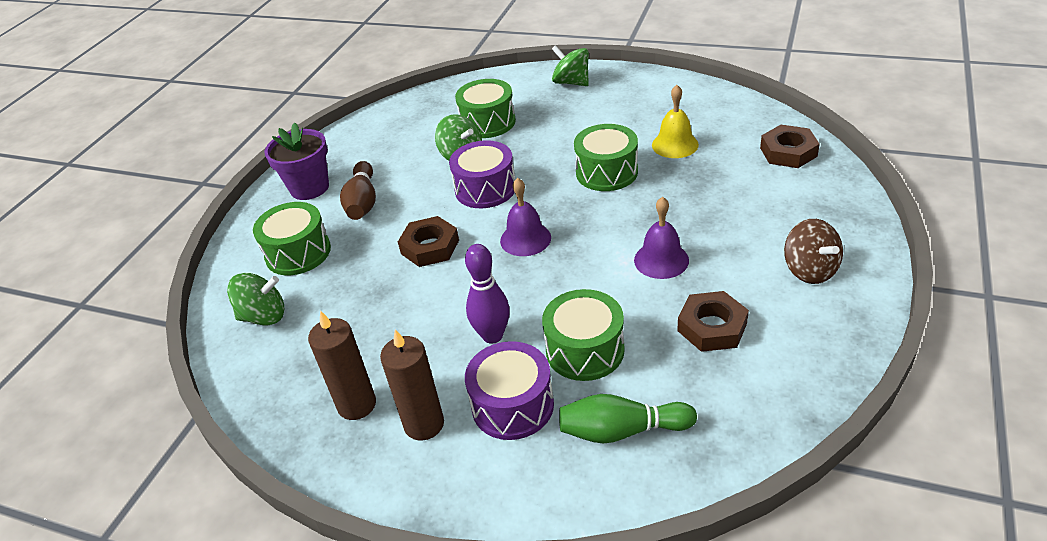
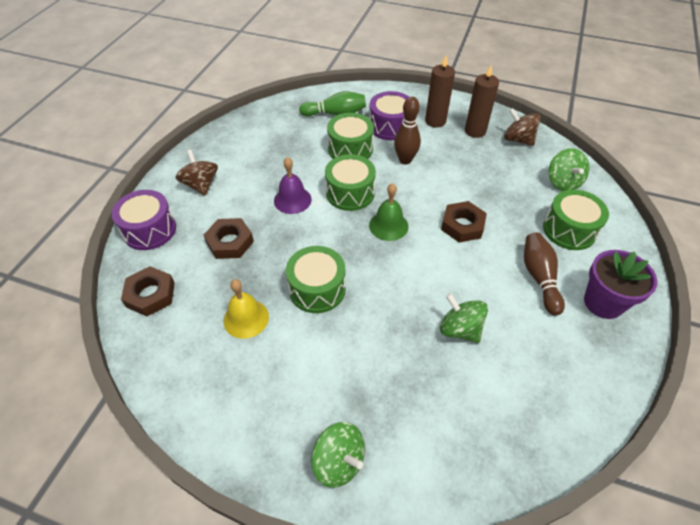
camera: 175 degrees right, 10 degrees up
green spinning top [227,273,284,325] -> green spinning top turned 90 degrees counterclockwise [548,148,590,191]
purple drum [449,140,515,208] -> purple drum moved to [111,190,176,250]
green drum [455,79,516,138] -> green drum moved to [325,154,376,211]
purple bowling pin [465,244,510,344] -> brown bowling pin [394,97,421,164]
purple bell [500,178,551,256] -> green bell [369,183,408,241]
brown nut [677,291,749,352] -> brown nut moved to [204,218,254,259]
none -> brown spinning top [504,108,541,146]

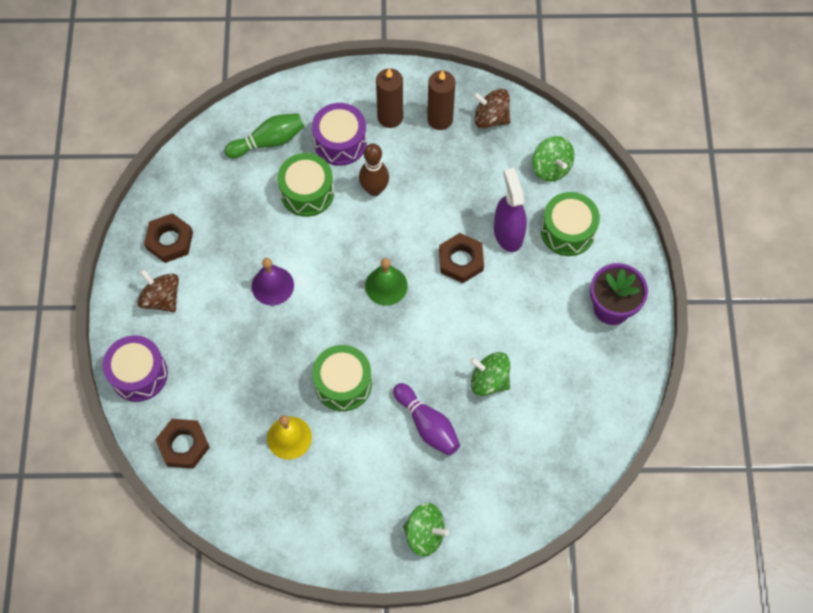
camera: 20 degrees left, 15 degrees up
brown nut [204,218,254,259] -> brown nut moved to [144,213,193,263]
green drum [325,154,376,211] -> none
brown bowling pin [524,232,565,315] -> none
none -> purple bowling pin [393,383,460,455]
none -> purple spray bottle [494,168,527,252]

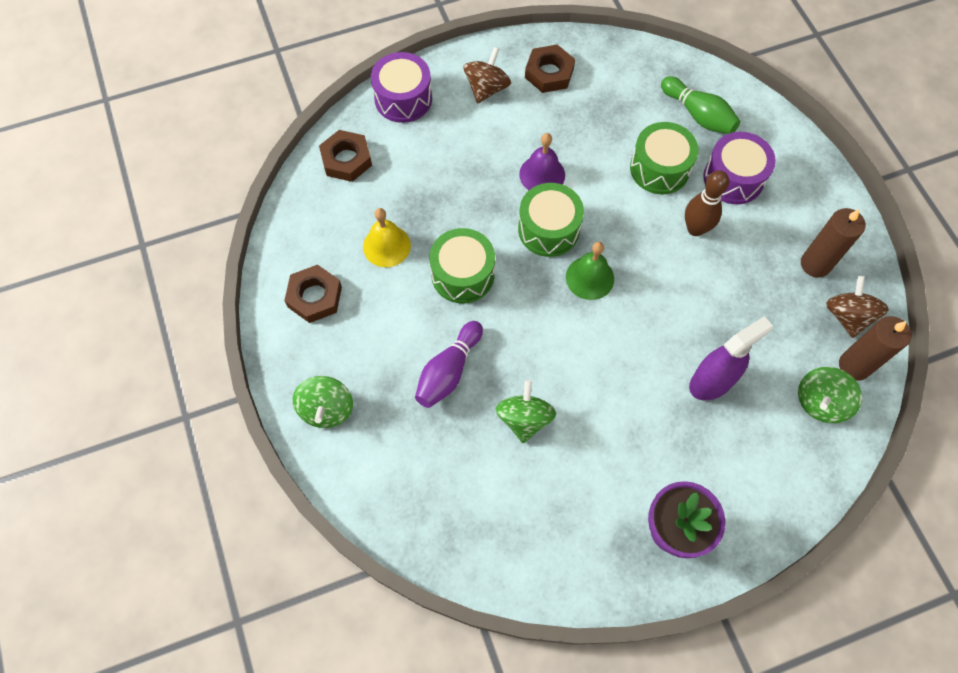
camera: 70 degrees right, 0 degrees up
brown candle [376,68,403,128] -> brown candle moved to [839,316,912,381]
brown nut [439,233,484,283] -> brown nut moved to [284,265,342,323]
green drum [541,192,600,256] -> green drum moved to [518,183,584,257]

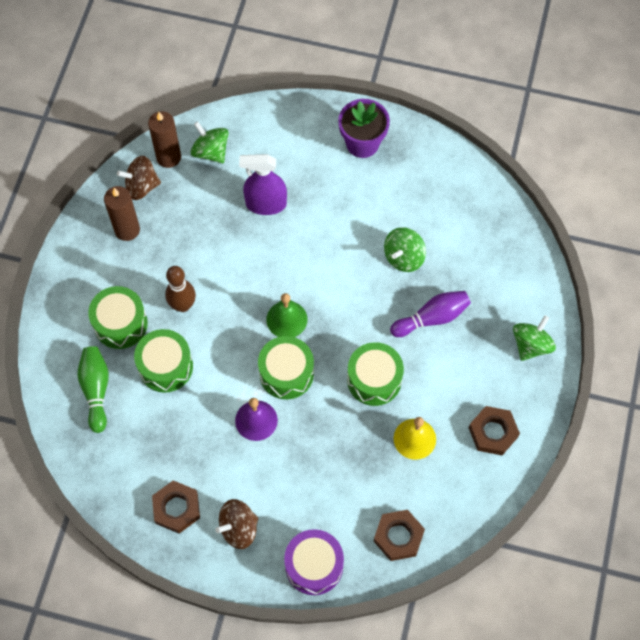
camera: 145 degrees left, 0 degrees up
purple drum [703,132,776,204] -> green drum [88,286,148,349]
green spinning top [798,367,862,423] -> green spinning top turned 120 degrees counterclockwise [190,121,229,163]
brown spinning top [826,276,889,338] -> brown spinning top turned 45 degrees clockwise [117,156,161,200]

